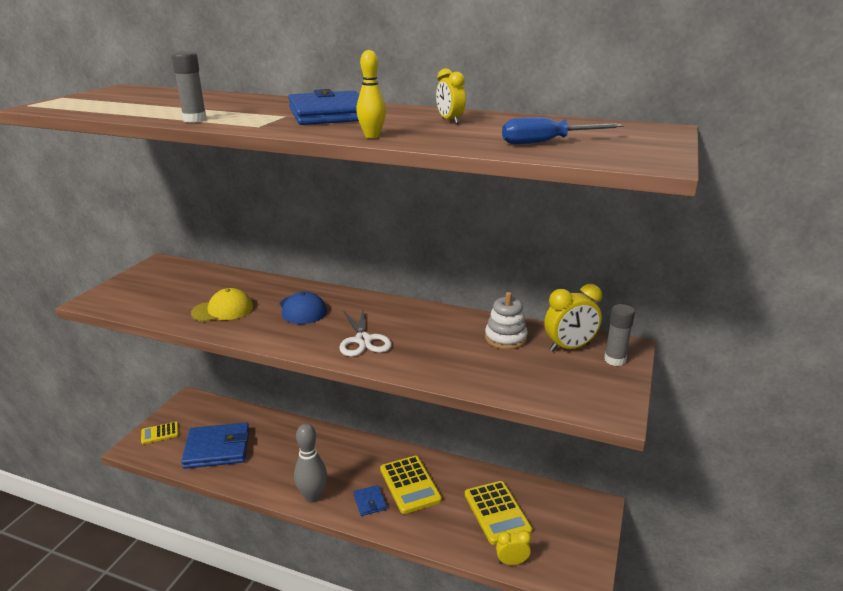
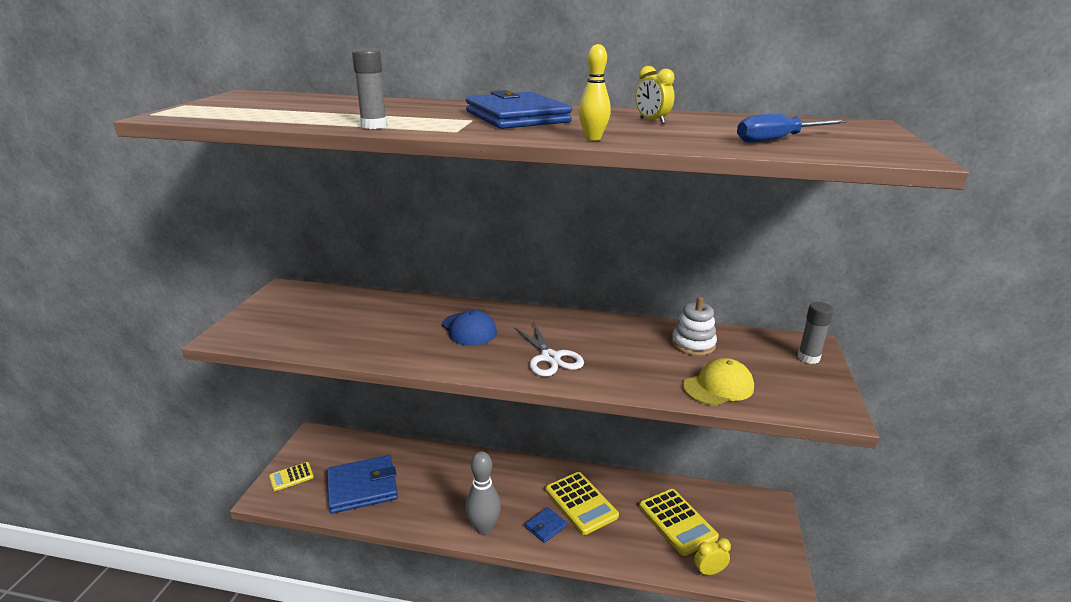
camera: 10 degrees left, 0 degrees up
yellow cap [191,288,253,322] -> yellow cap moved to [683,358,754,406]
blue wallet [353,485,387,516] -> blue wallet turned 75 degrees clockwise [525,507,567,543]
yellow clock [544,284,602,351] -> none

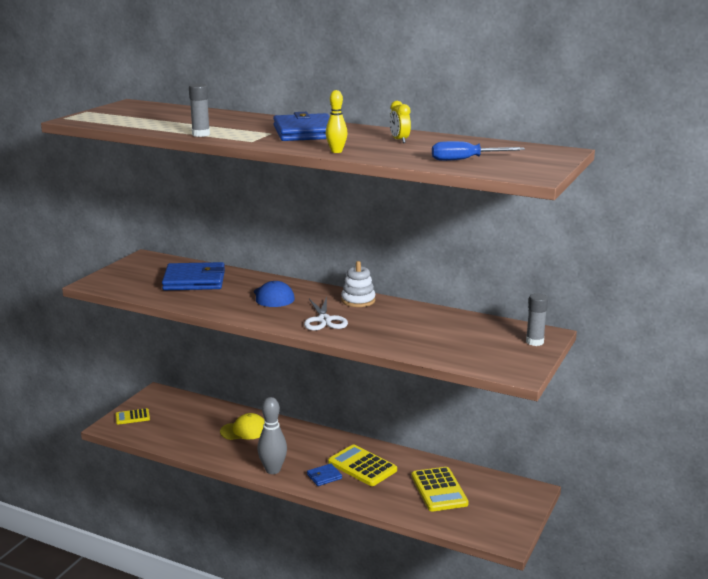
camera: 15 degrees right, 5 degrees down
blue wallet [327,455,398,514] -> blue wallet moved to [162,262,225,290]
yellow calculator [545,472,619,535] -> yellow calculator turned 150 degrees clockwise [328,445,397,486]
white stacking toy [672,297,717,356] -> white stacking toy moved to [341,261,375,307]
yellow cap [683,358,754,406] -> yellow cap moved to [220,413,264,440]
yellow clock [694,538,731,575] -> none

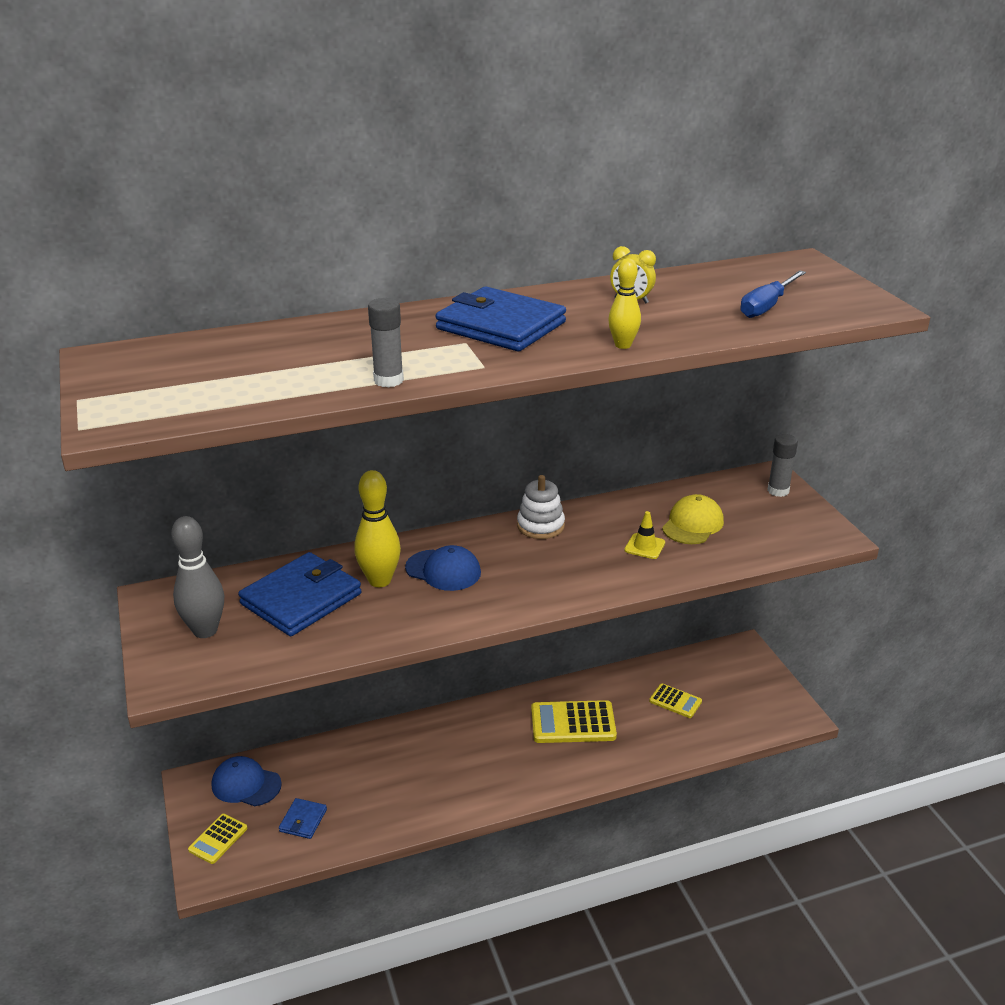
camera: 45 degrees left, 10 degrees up
yellow cap [220,413,264,440] -> yellow cap moved to [662,494,724,544]
grey bowling pin [257,397,287,474] -> grey bowling pin moved to [171,516,224,638]
white scissors [304,297,348,331] -> none
blue wallet [307,463,342,486] -> blue wallet moved to [279,798,327,839]
yellow calculator [411,467,469,512] -> yellow calculator [649,684,702,718], size x0.58
none -> blue cap [212,756,282,806]
none -> yellow bowling pin [354,470,401,587]
none -> yellow traffic cone [624,511,665,559]

